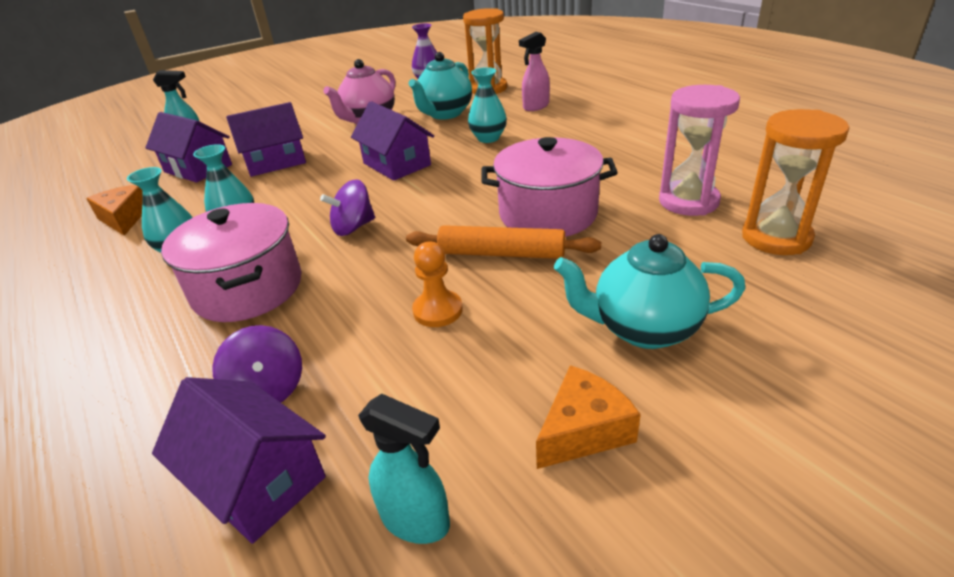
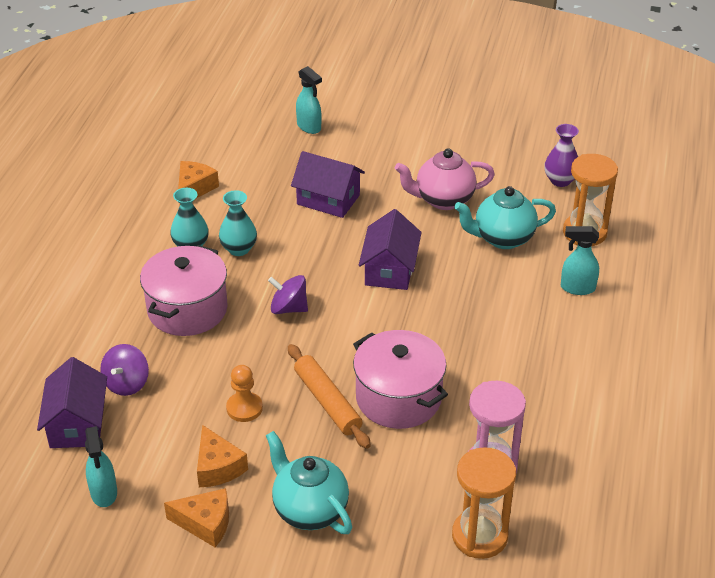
camera: 45 degrees right, 5 degrees up
purple house [145,112,232,183] -> none
turquoise vase [468,67,507,143] -> none
pink spray bottle [519,32,550,111] -> turquoise spray bottle [561,226,599,295]
none -> orange cheese [197,425,248,487]

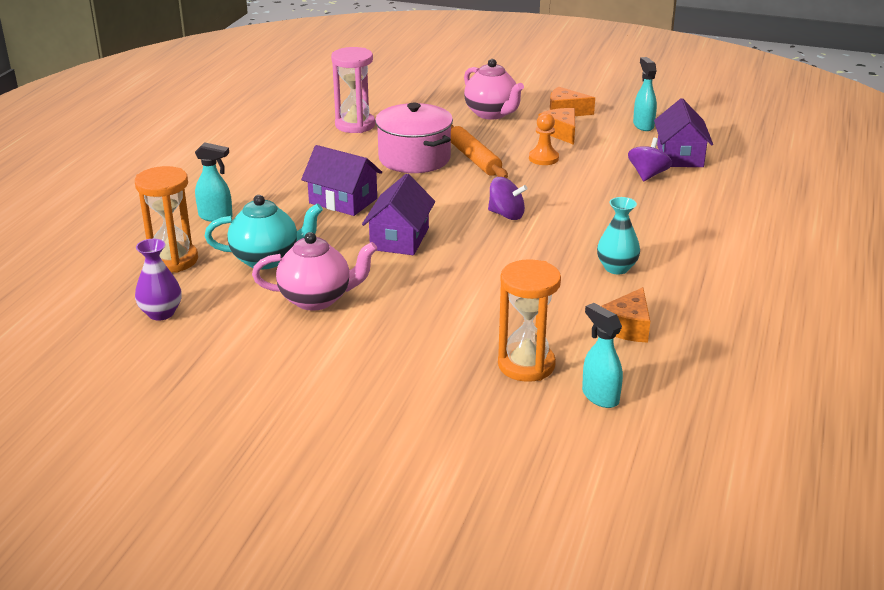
camera: 175 degrees left, 10 degrees down
pink pot [140,245,228,336] -> none
turquoise vase [219,190,257,256] -> none
turquoise teapot [266,431,352,534] -> pink teapot [464,59,524,120]
purple house [291,151,365,218] -> purple house moved to [301,145,382,216]
turquoise spray bottle [296,66,322,134] -> turquoise spray bottle moved to [582,303,623,408]
orange hourglass [452,447,516,559] -> orange hourglass moved to [498,259,561,382]

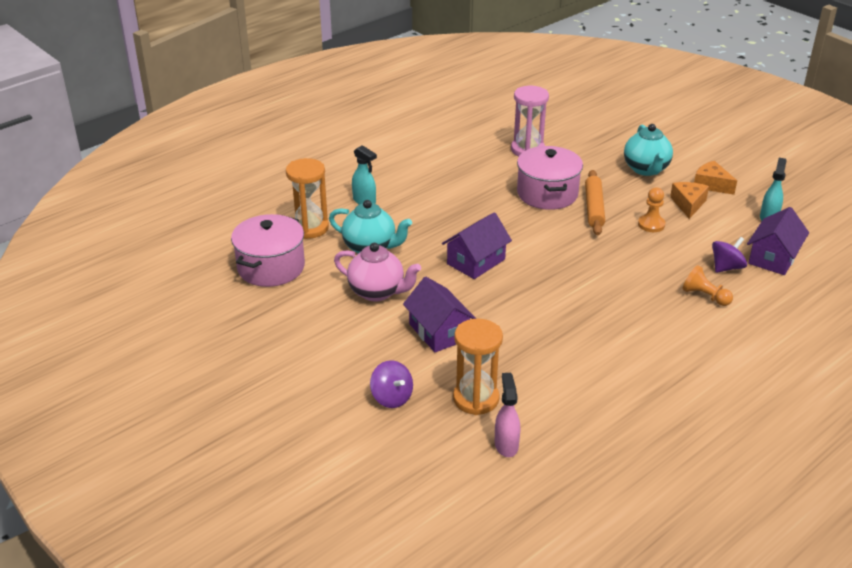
camera: 30 degrees right, 5 degrees up
purple vase [135,239,182,321] -> pink pot [231,214,305,287]
purple house [301,145,382,216] -> purple house moved to [403,277,476,352]
pink teapot [464,59,524,120] -> turquoise teapot [624,124,673,176]
purple spinning top [488,177,527,220] -> purple spinning top moved to [370,360,413,408]
turquoise spray bottle [582,303,623,408] -> pink spray bottle [495,373,520,457]
turquoise vase [597,197,640,275] -> none
orange cheese [601,287,650,343] -> none
none -> orange pawn [683,265,733,306]

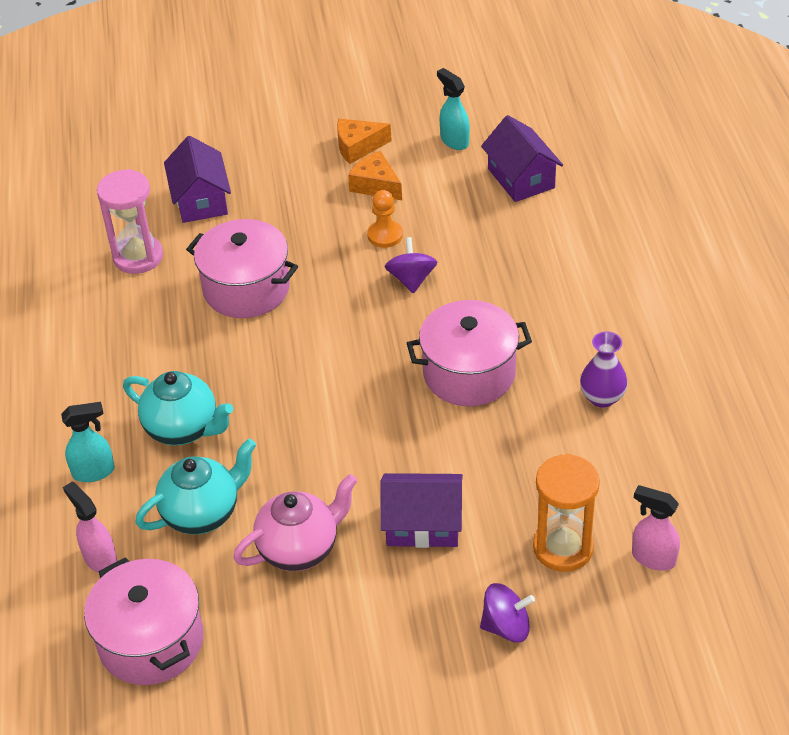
camera: 55 degrees left, 10 degrees up
orange hourglass [286,158,329,239] -> pink spray bottle [63,482,117,573]
purple house [442,212,512,279] -> purple house moved to [164,136,231,223]
orange rolling pin [585,170,605,235] -> none
turquoise teapot [624,124,673,176] -> turquoise teapot moved to [123,371,233,445]
orange pawn [683,265,733,306] -> none
purple spinning top [712,237,747,273] -> purple spinning top moved to [384,237,437,294]
none -> pink pot [407,300,532,406]
none -> purple vase [580,331,628,408]

